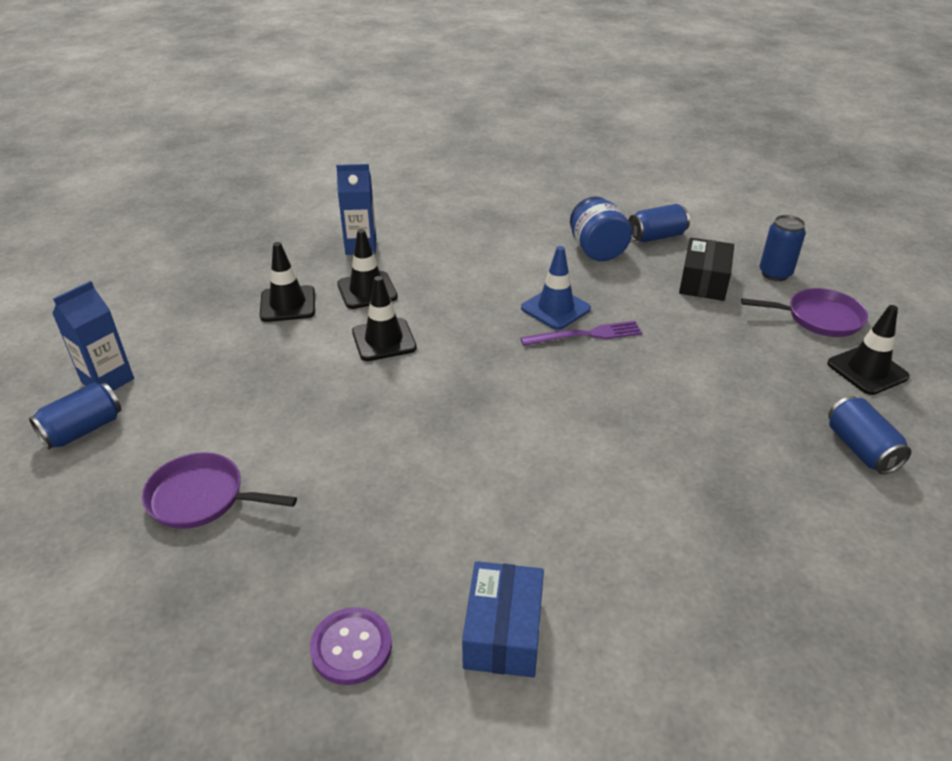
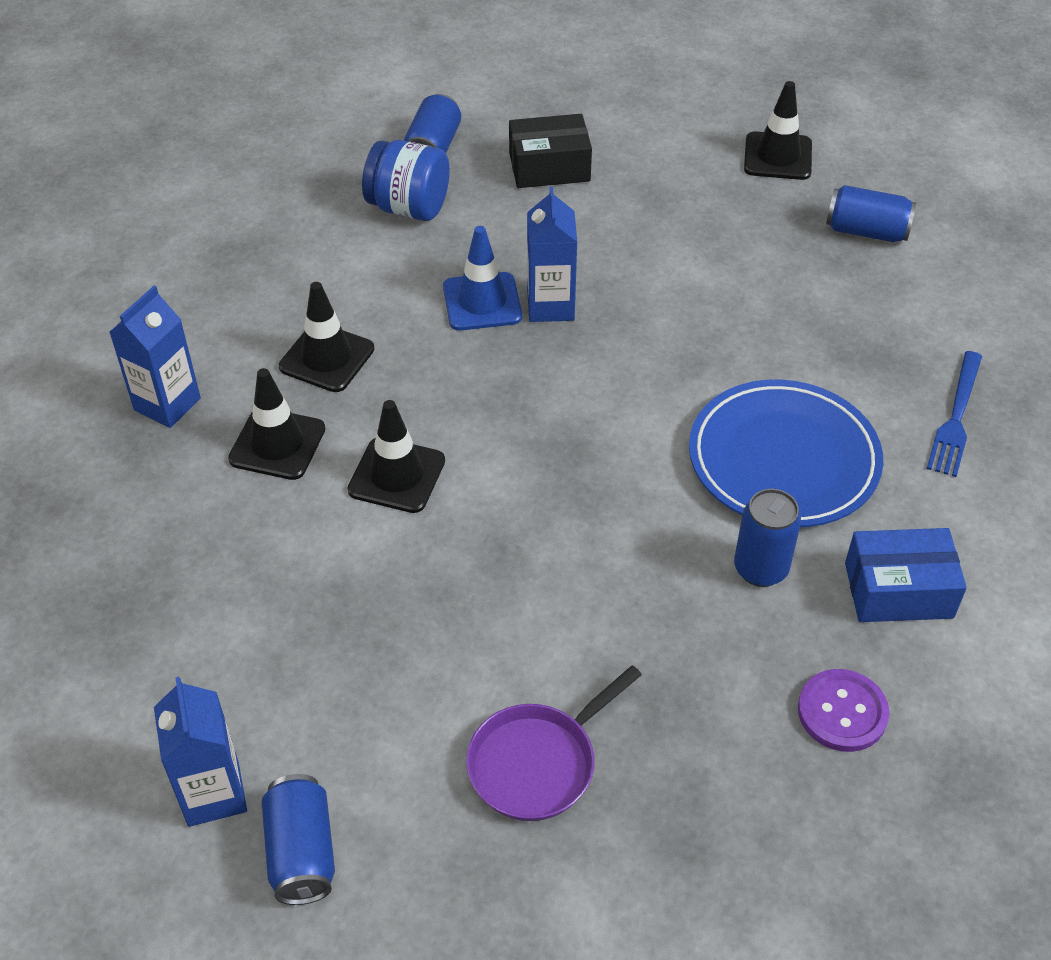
camera: 55 degrees left, 10 degrees up
black traffic cone [260,242,315,322] -> black traffic cone moved to [279,282,374,392]
blue box [462,561,544,677] -> blue box turned 45 degrees counterclockwise [845,528,967,622]
purple fork [521,321,642,346] -> blue carton [527,186,577,322]
black box [679,238,734,301] -> black box turned 60 degrees counterclockwise [509,114,592,188]
purple pan [741,288,868,337] -> none
blue can [759,215,806,281] -> blue can moved to [734,489,801,587]
none -> blue plate [689,379,883,527]
none -> blue fork [927,351,982,477]

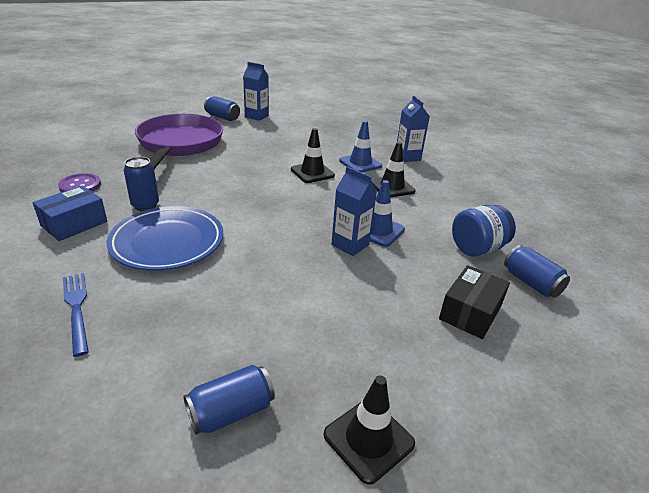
camera: 130 degrees right, 15 degrees down
black traffic cone [228,368,326,480] -> blue traffic cone [339,121,382,172]
purple pan [466,665,642,821] -> purple pan [135,114,223,169], size x1.92

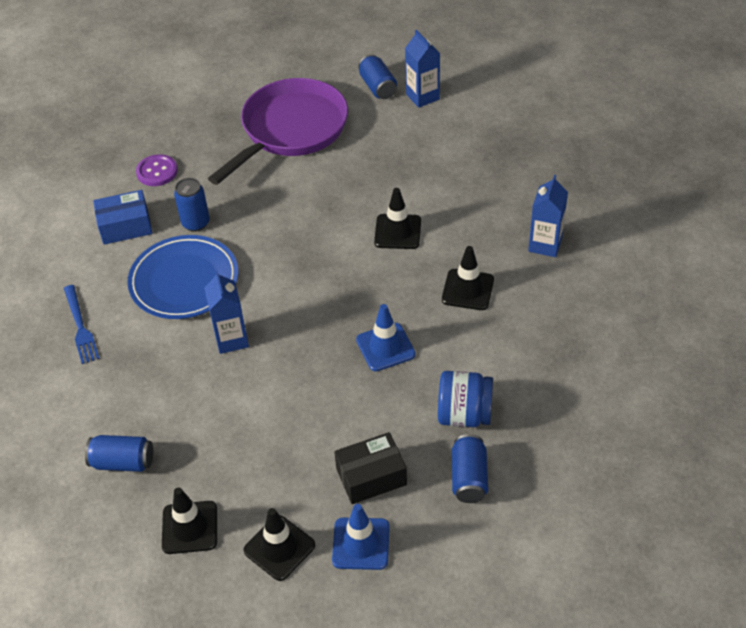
camera: 40 degrees right, 15 degrees up
blue fork [63,273,89,357] -> blue fork turned 150 degrees clockwise [64,285,100,364]
blue carton [331,167,377,256] -> blue carton moved to [204,270,249,354]
blue traffic cone [339,121,382,172] -> blue traffic cone moved to [332,504,390,570]
none -> black traffic cone [243,508,315,581]

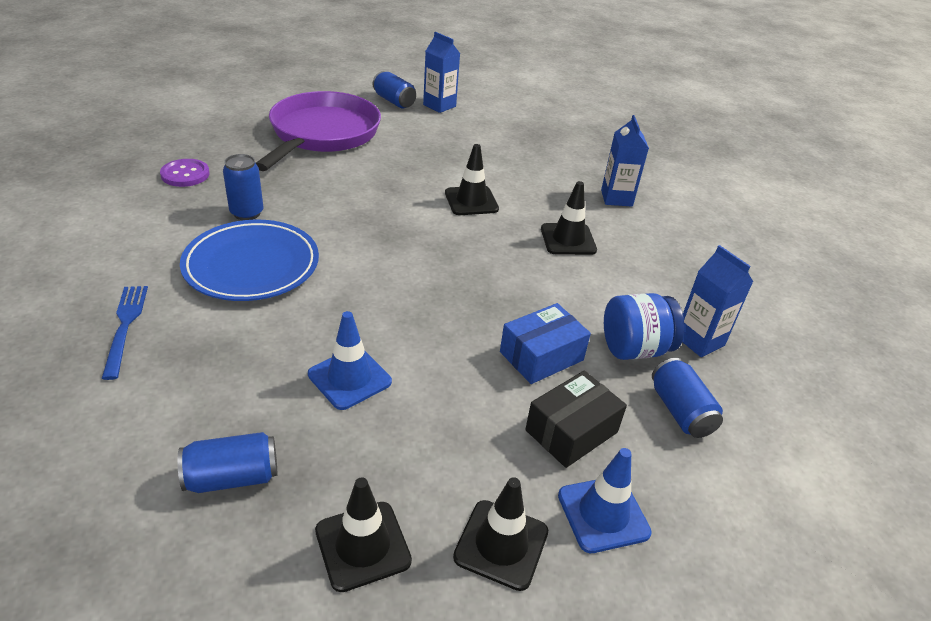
camera: 25 degrees left, 10 degrees down
blue fork [64,285,100,364] -> blue fork turned 150 degrees counterclockwise [102,286,148,380]
blue box [93,190,152,245] -> blue box moved to [500,303,591,384]
blue carton [204,270,249,354] -> blue carton moved to [682,245,753,357]
blue traffic cone [356,304,416,371] -> blue traffic cone moved to [308,311,392,410]

